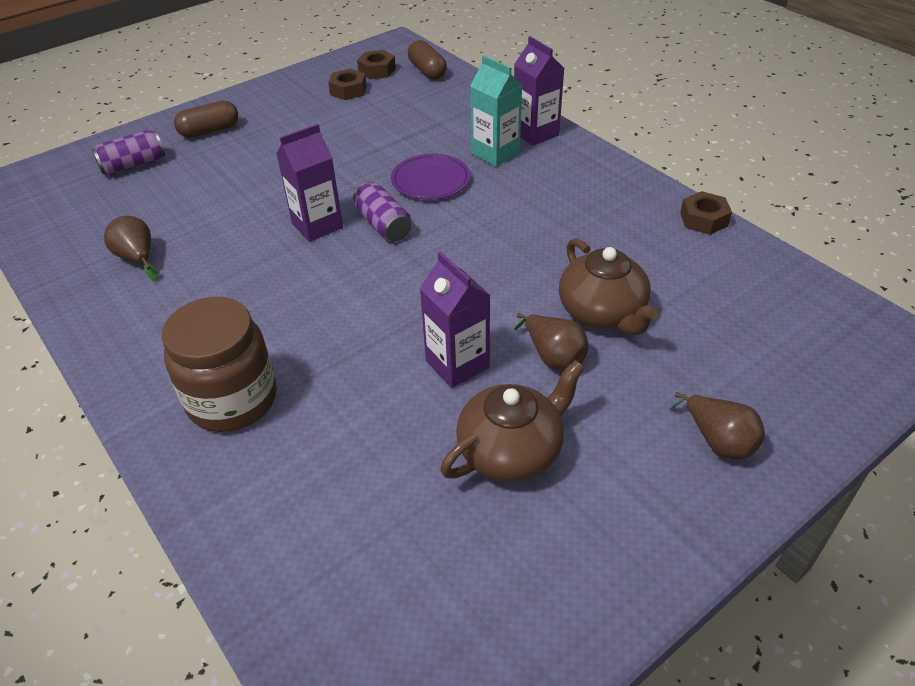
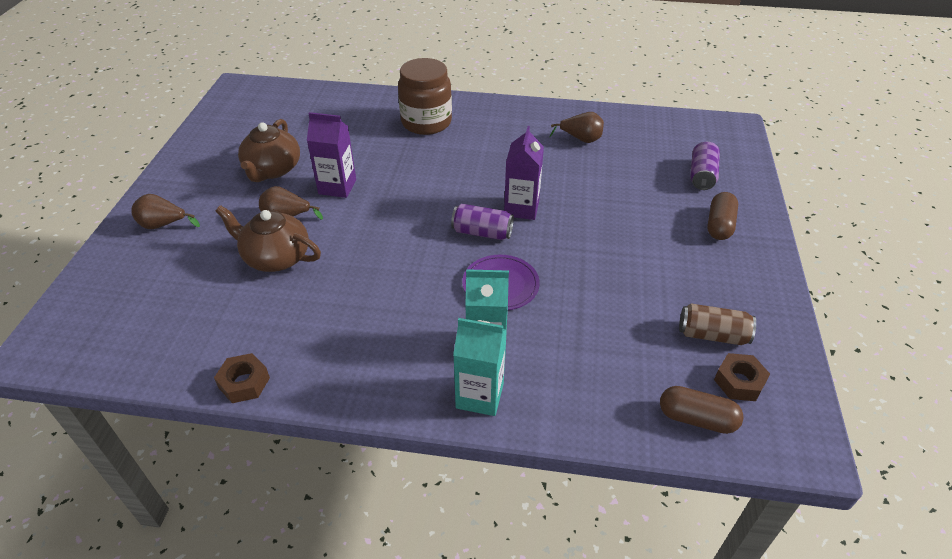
camera: 135 degrees right, 0 degrees up
brown nut [328,69,367,100] -> brown can [679,304,756,345]
purple carton [514,36,564,146] -> turquoise carton [453,318,506,416]

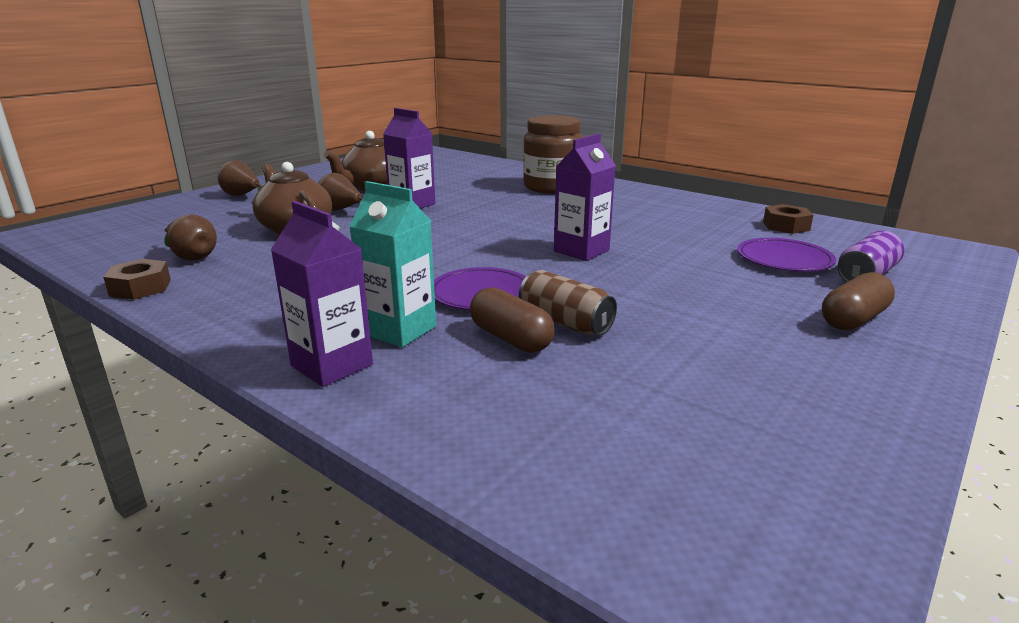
camera: 30 degrees right, 20 degrees down
purple can [451,204,514,240] -> none
turquoise carton [453,318,506,416] -> purple carton [271,201,373,387]
brown pear [549,112,604,143] -> brown pear moved to [164,215,217,261]
brown capsule [660,386,744,434] -> brown capsule moved to [470,287,555,353]
brown can [679,304,756,345] -> brown can moved to [519,270,617,336]
brown nut [714,353,770,401] -> brown nut moved to [763,204,813,234]
none -> purple plate [737,238,836,272]

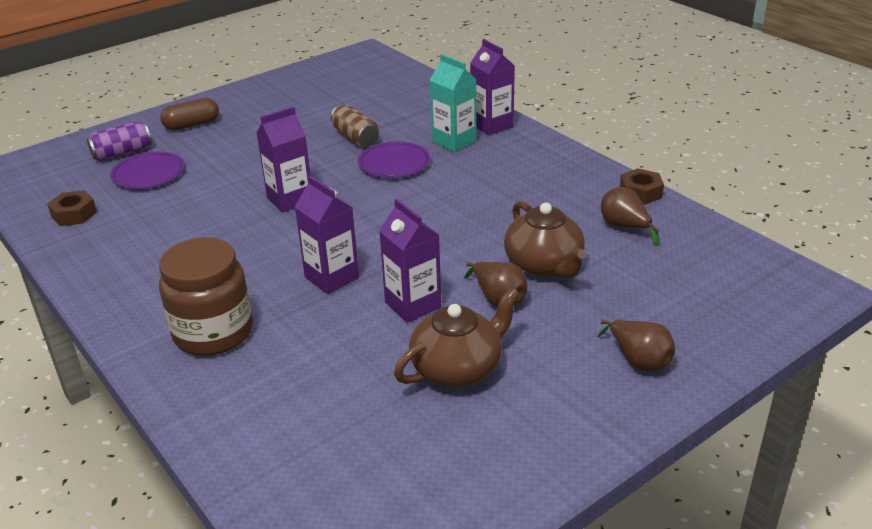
camera: 165 degrees left, 10 degrees up
brown capsule [470,287,555,353] -> none
none -> purple carton [295,175,359,294]

